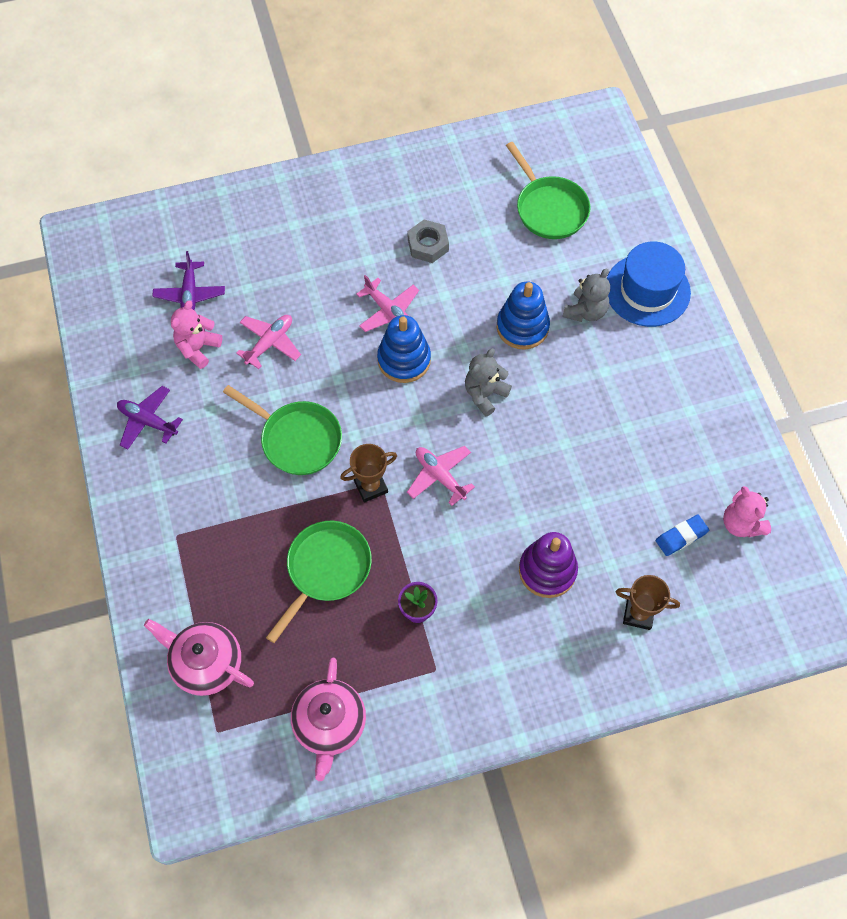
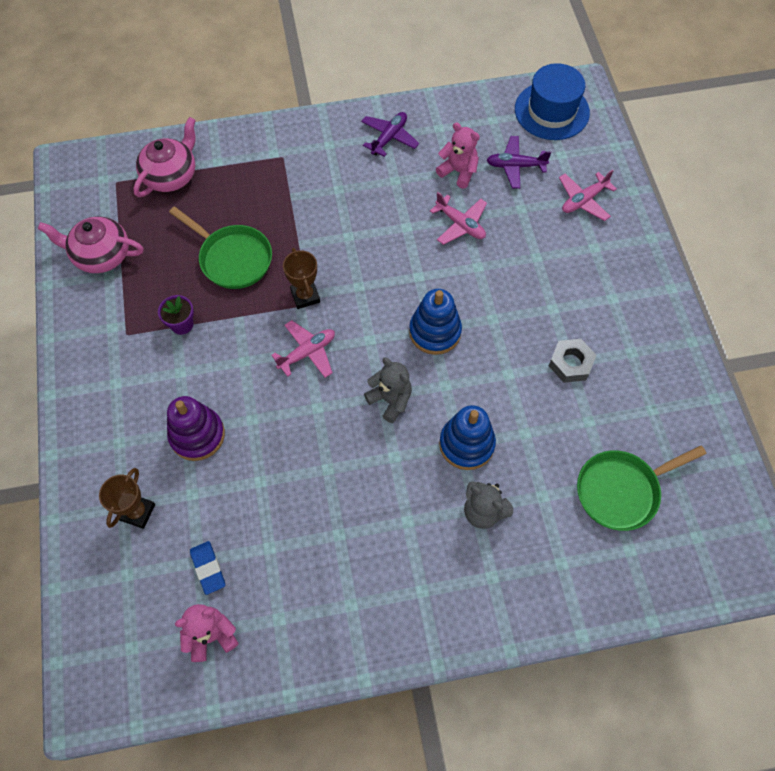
camera: 95 degrees right, 0 degrees up
green pan [223,385,342,475] -> none
pink plane [356,275,419,332] -> pink plane moved to [559,169,617,221]
blue hat [607,242,691,327] -> blue hat moved to [515,63,590,140]

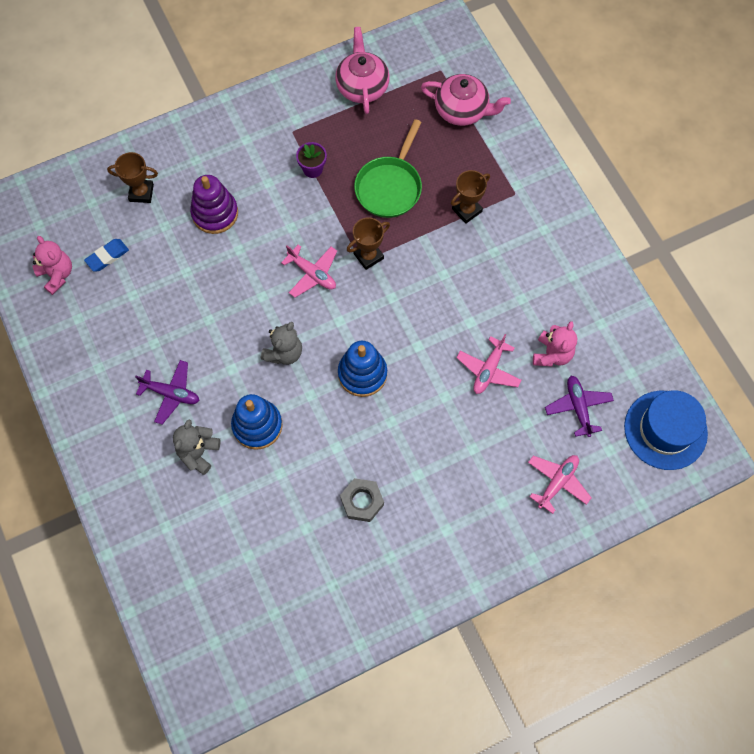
camera: 75 degrees right, 5 degrees up
purple plane [361,112,419,157] -> purple plane moved to [135,360,199,425]
pink plane [559,169,617,221] -> pink plane turned 90 degrees clockwise [528,455,592,514]
green pan [577,445,706,531] -> none
none -> brown trophy [451,170,490,224]

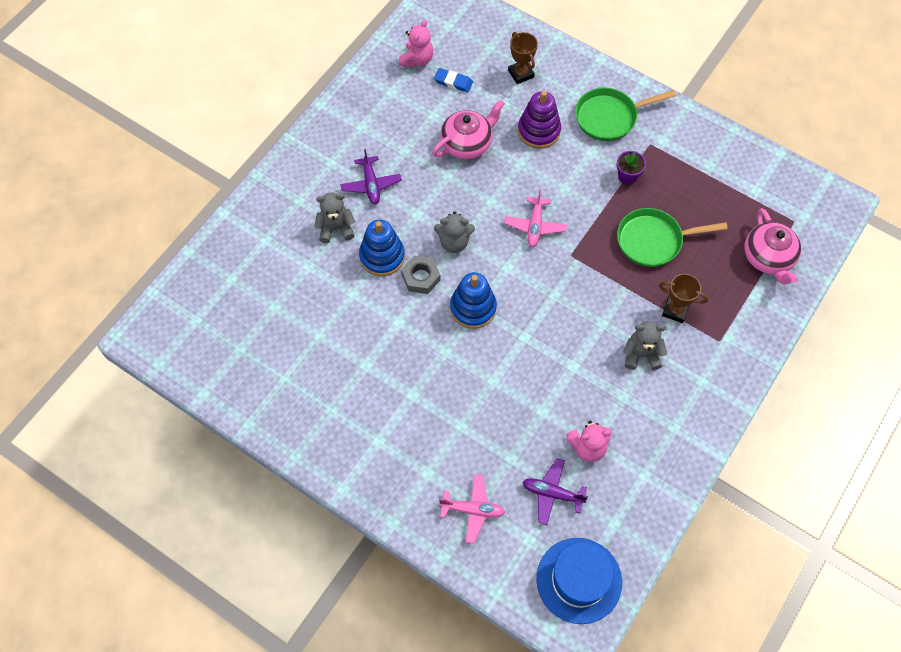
camera: 60 degrees right, 5 degrees down
pink teapot [335,27,390,114] -> pink teapot moved to [432,100,505,159]
grey nut [340,478,384,522] -> grey nut moved to [401,256,441,294]
brown trophy [347,217,390,270] -> none
pink plane [456,334,522,394] -> none
purple plane [545,376,614,437] -> purple plane turned 120 degrees counterclockwise [523,458,588,525]
none -> green pan [575,88,676,141]
none -> grey teddy bear [623,321,667,370]

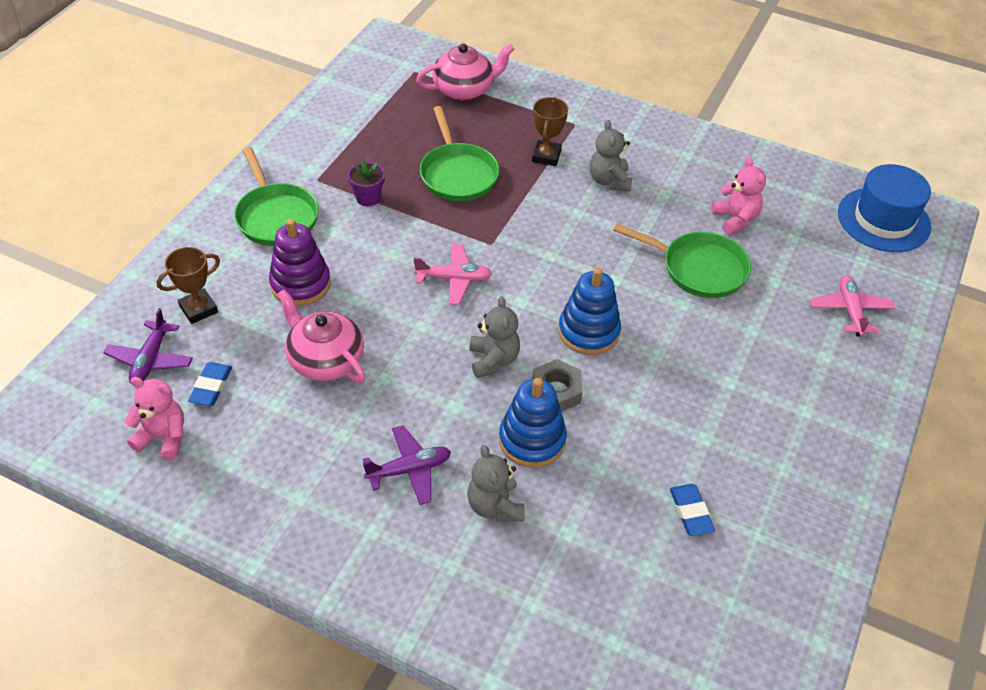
camera: 100 degrees left, 15 degrees down
purple plane [523,458,588,525] -> purple plane moved to [104,308,193,383]
none -> green pan [613,223,751,298]
none -> blue eraser [670,484,715,536]

